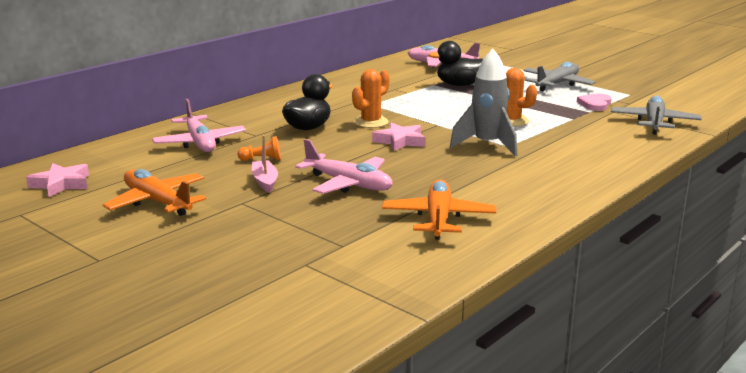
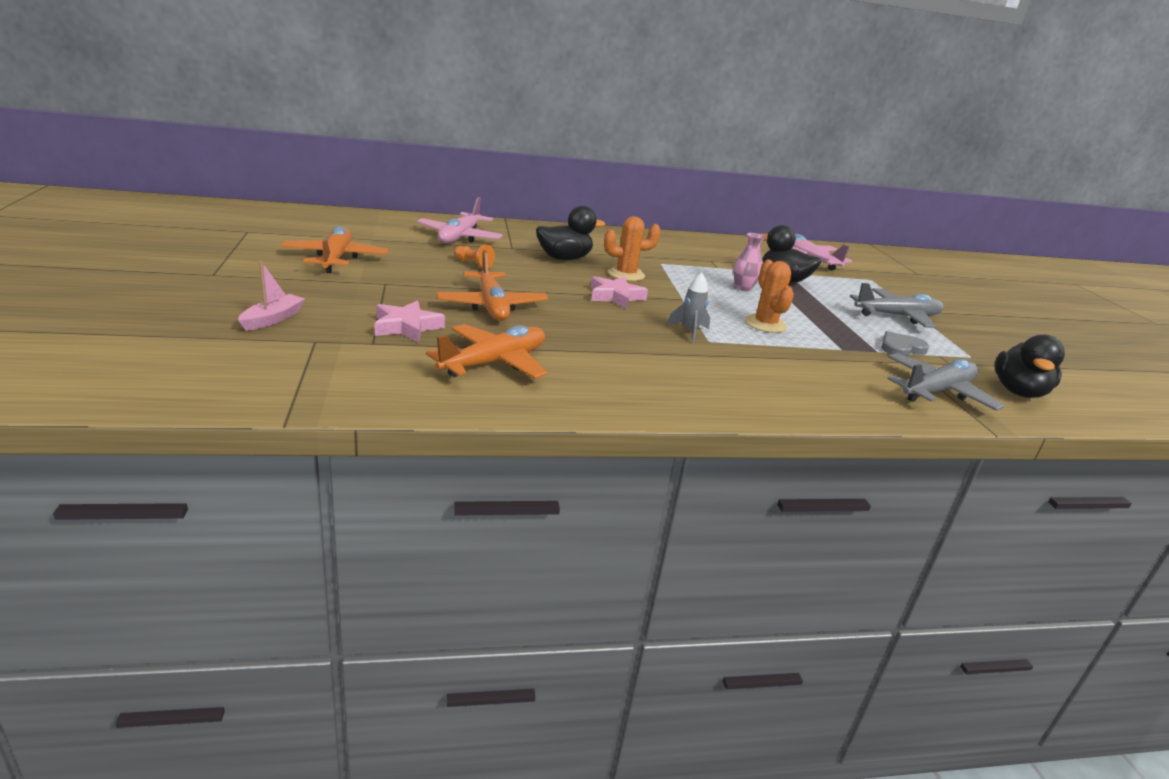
camera: 35 degrees right, 5 degrees up
pink star [26,163,89,197] -> pink star moved to [374,301,445,342]
pink boat [252,135,278,193] -> pink boat moved to [238,261,305,331]
pink plane [295,139,393,194] -> orange plane [436,250,548,321]
grey rocket [450,49,517,156] -> grey rocket [667,272,710,342], size x0.54
pink heart [577,93,611,111] -> grey heart [881,331,929,357]
none -> pink vase [733,233,765,291]
none -> black duck [995,335,1065,398]

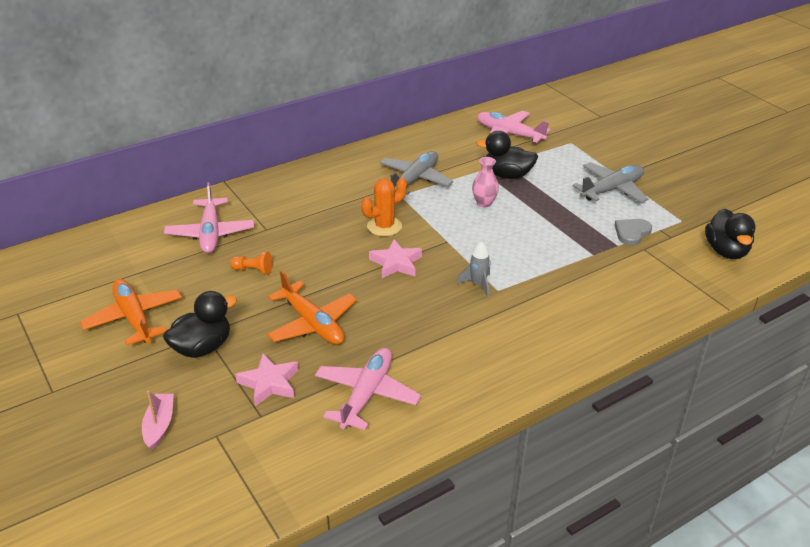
camera: 20 degrees left, 10 degrees up
orange plane [426,324,547,379] -> pink plane [315,348,421,430]
black duck [536,206,606,260] -> black duck moved to [163,291,237,358]
orange cactus [745,259,794,333] -> none
grey plane [887,353,1005,411] -> grey plane moved to [379,151,453,195]

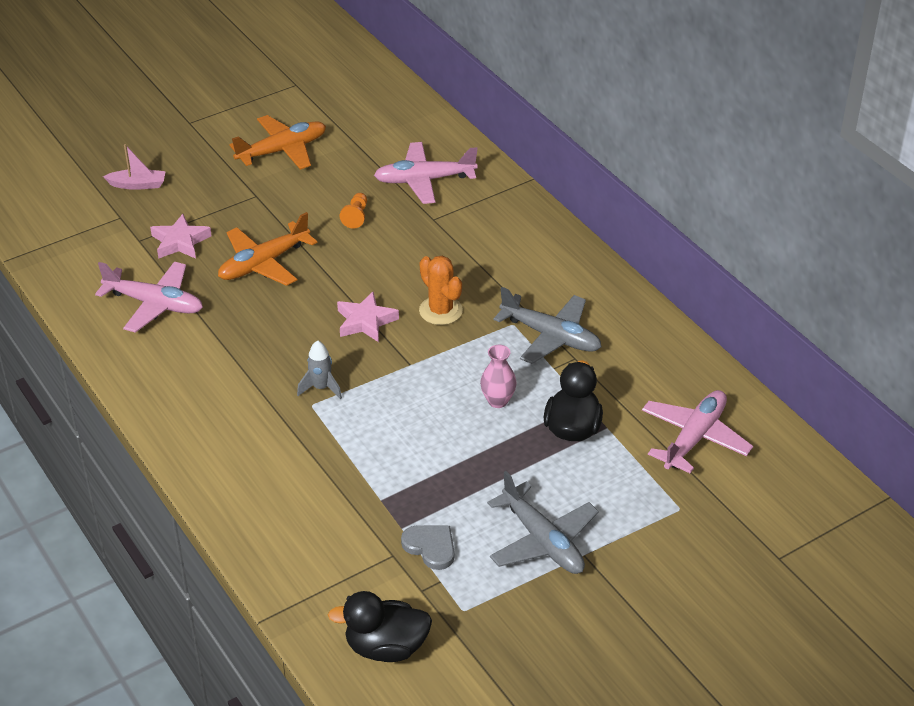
camera: 90 degrees right, 5 degrees up
black duck [163,291,237,358] -> none

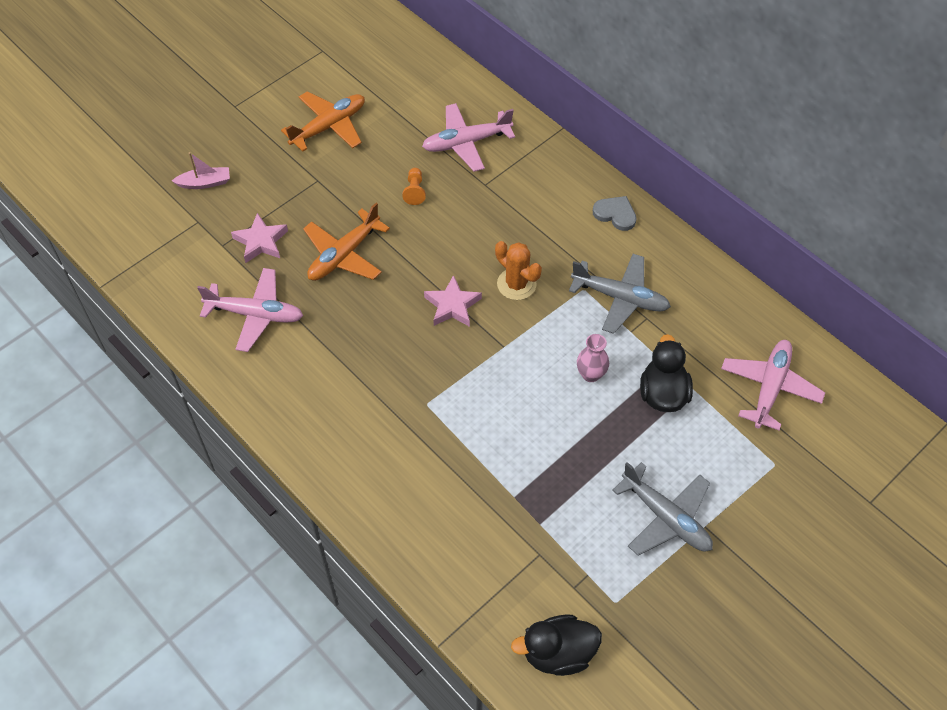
camera: 10 degrees left, 15 degrees up
grey rocket [297,340,342,399] -> none
grey heart [401,525,454,570] -> grey heart moved to [593,196,636,231]

